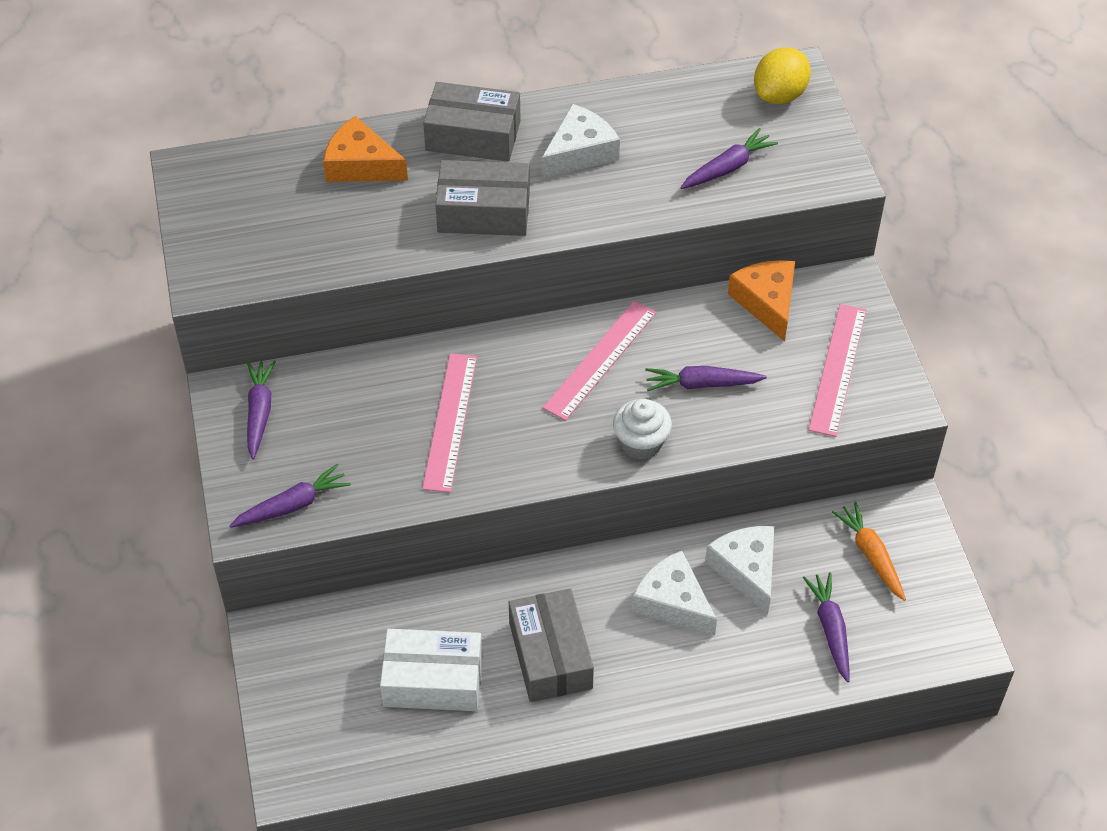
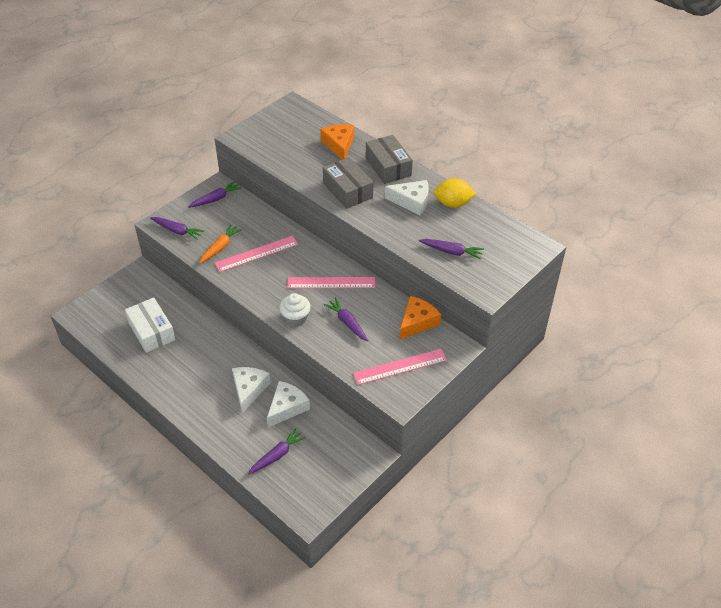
camera: 55 degrees right, 5 degrees down
grey box [509,589,594,702] -> none
yellow lemon [754,47,811,104] -> yellow lemon moved to [434,178,476,208]
orange carrot [832,502,906,601] -> orange carrot moved to [199,224,242,264]

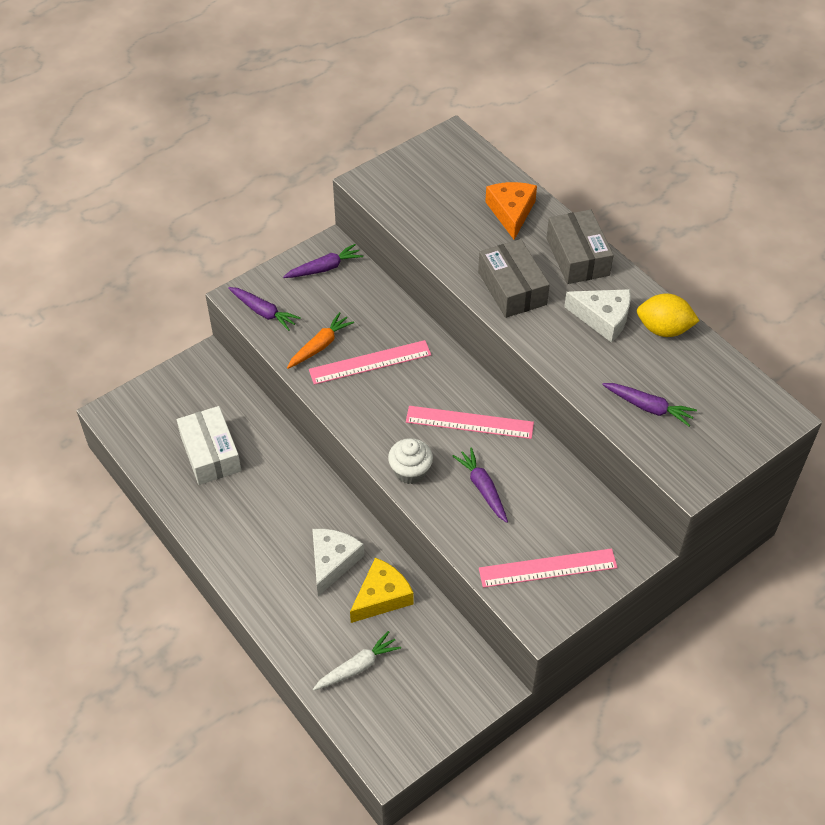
camera: 10 degrees right, 5 degrees up
purple carrot [248,428,306,475] -> white carrot [313,631,401,690]
white cheese [267,381,310,427] -> yellow cheese [350,558,414,623]
orange cheese [399,296,441,340] -> none

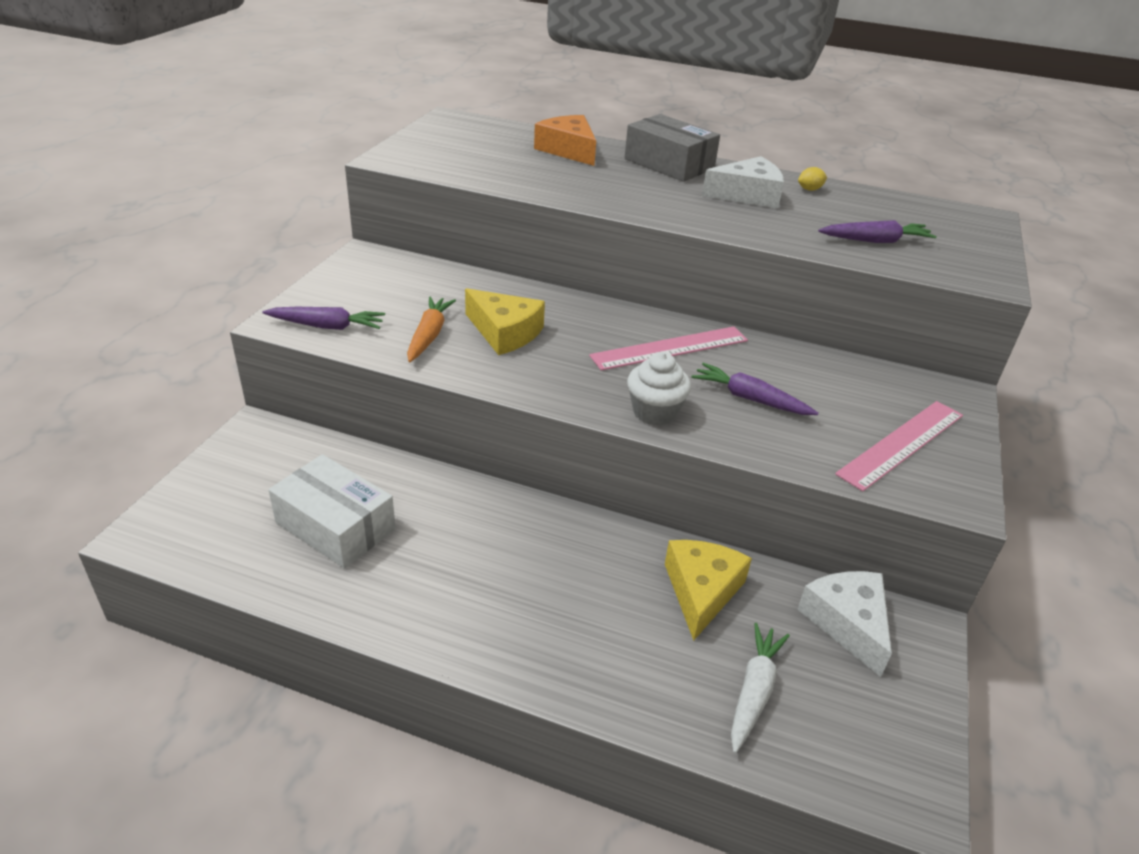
camera: 35 degrees left, 15 degrees down
purple carrot [283,244,363,278] -> none
pink ruler [309,340,431,385] -> yellow cheese [465,288,545,355]
white cheese [312,529,364,596] -> white cheese moved to [797,571,892,677]
grey box [478,239,550,318] -> none
yellow lemon [637,293,700,337] -> yellow lemon [798,167,827,191], size x0.46

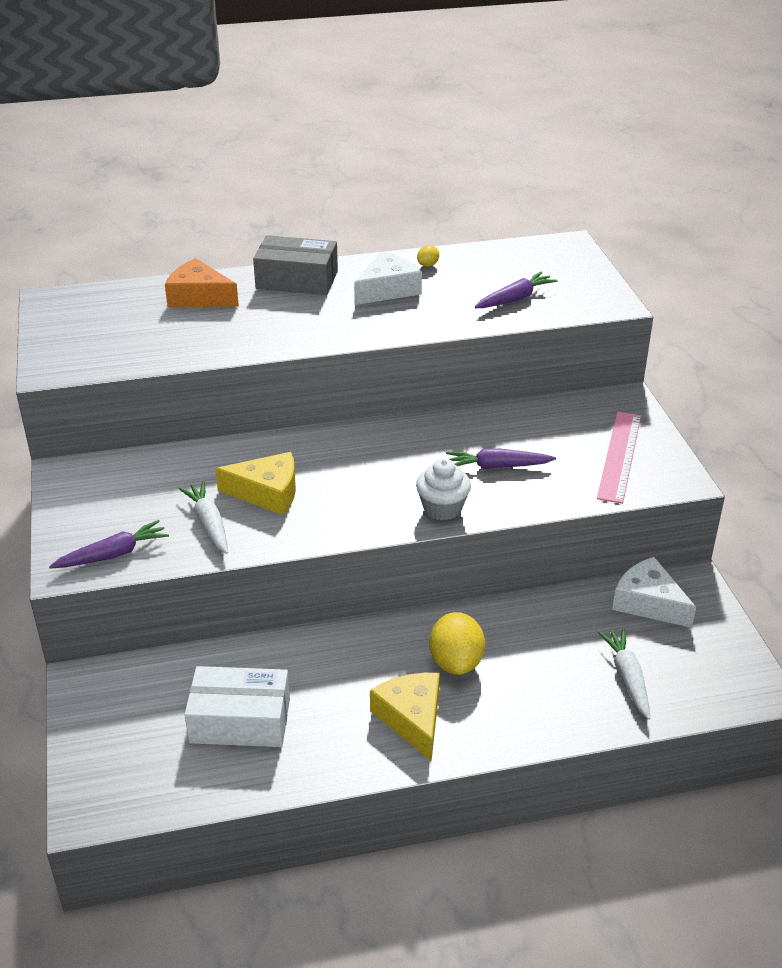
camera: 30 degrees left, 0 degrees up
orange carrot [407,296,456,362] -> white carrot [179,481,228,554]
pink ruler [589,326,748,371] -> none
yellow cheese [665,540,752,641] -> yellow cheese moved to [370,673,440,761]
none -> yellow lemon [429,612,485,675]

